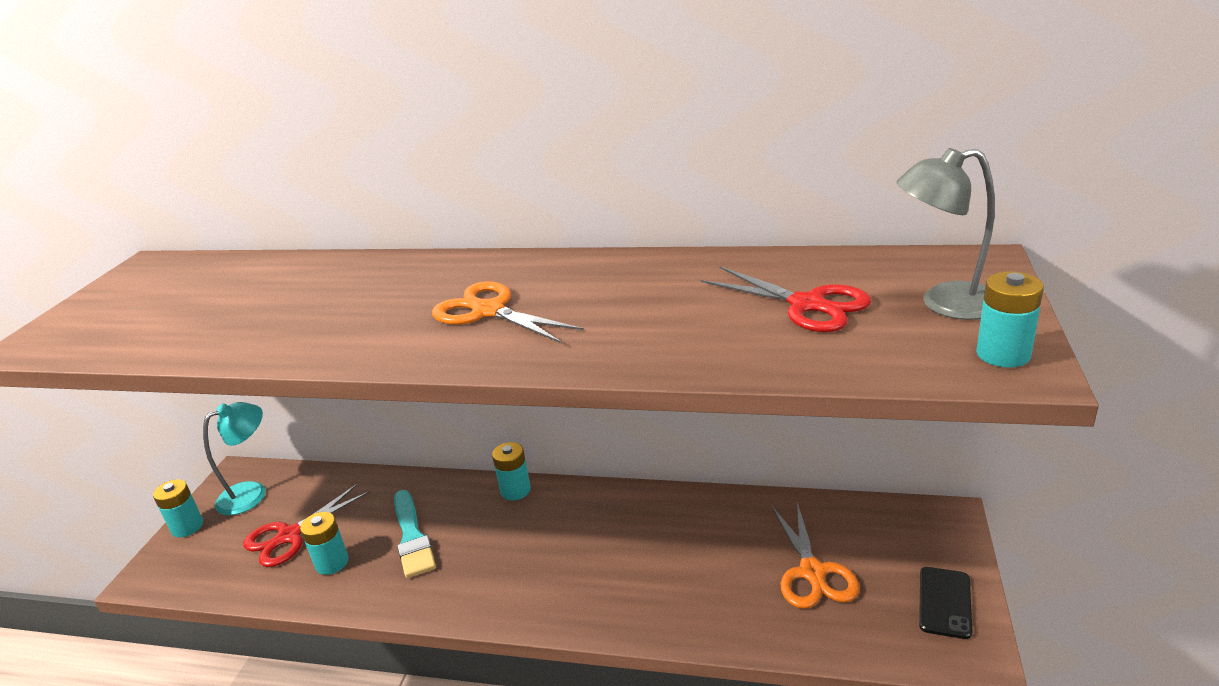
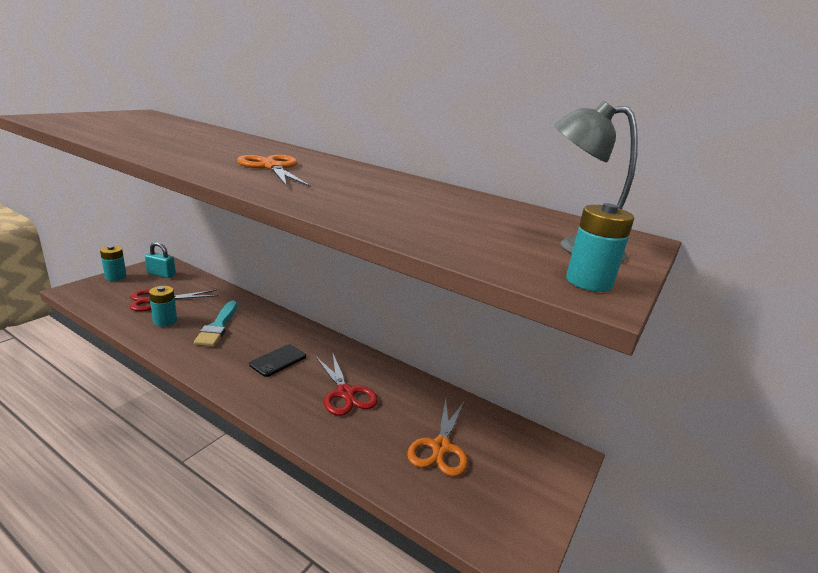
camera: 15 degrees right, 5 degrees down
turquoise lamp [203,402,266,515] -> turquoise padlock [145,242,176,278]
turquoise battery [492,442,531,500] -> none
red scissors [701,266,871,332] -> red scissors moved to [315,352,378,416]
black phone [919,567,973,639] -> black phone moved to [249,344,306,377]

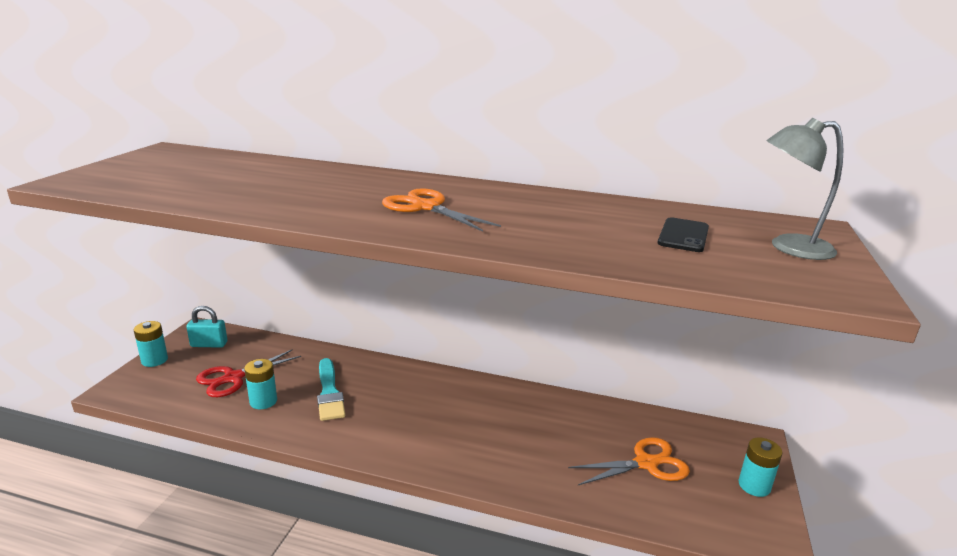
camera: 15 degrees left, 0 degrees up
black phone [249,344,306,377] -> black phone moved to [658,217,709,252]
red scissors [315,352,378,416] -> none
orange scissors [407,398,468,477] -> orange scissors turned 105 degrees counterclockwise [568,437,690,485]
turquoise battery [566,203,634,292] -> turquoise battery moved to [738,438,783,497]

